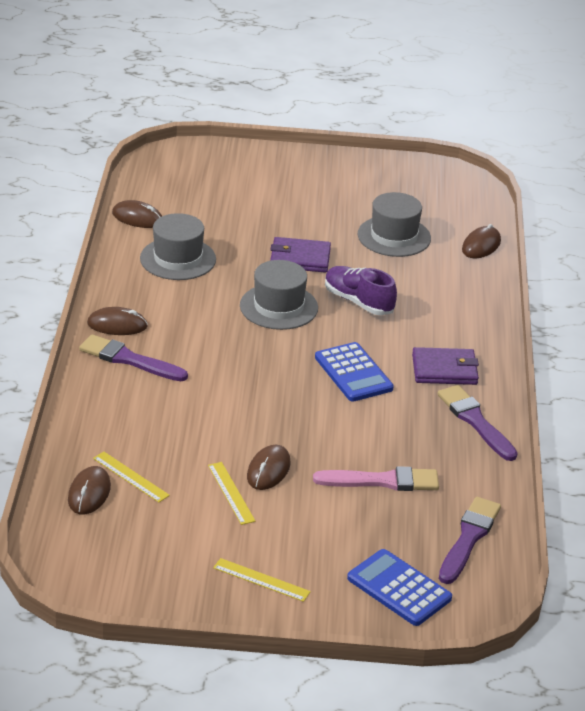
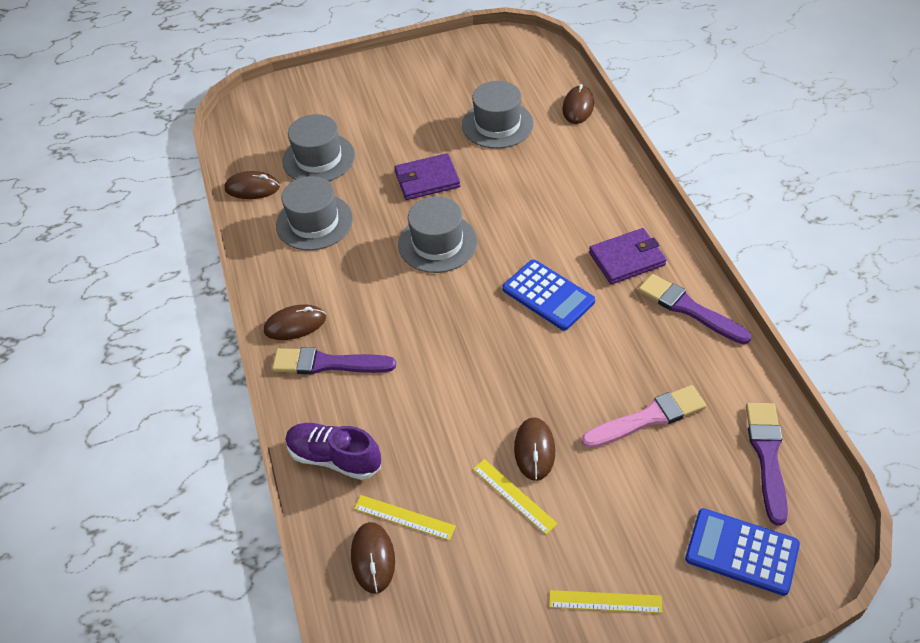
camera: 15 degrees left, 15 degrees up
purple shoe [325,266,397,315] -> purple shoe moved to [286,423,381,480]
none -> grey hat [282,114,355,181]

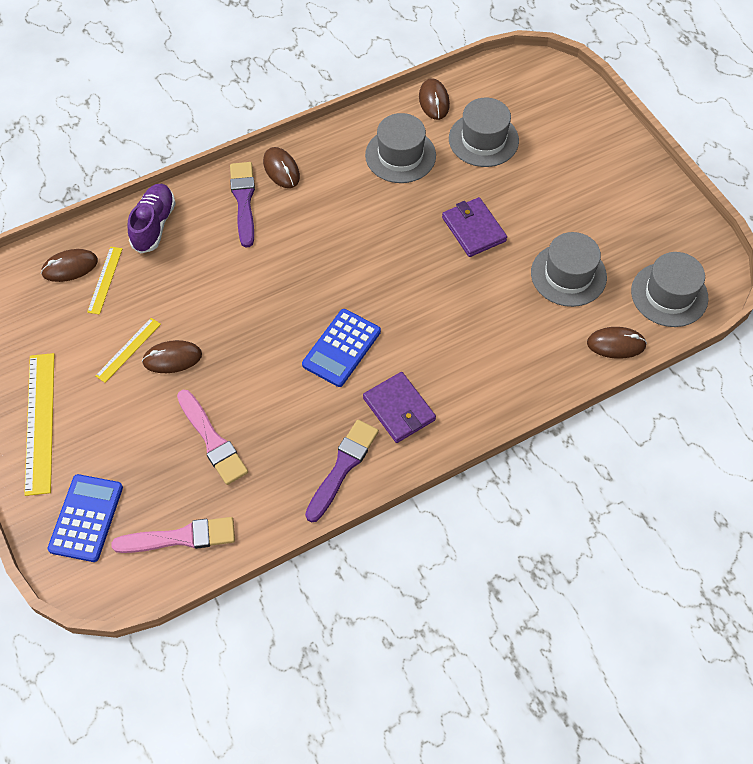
camera: 75 degrees right, 10 degrees up
grey hat [398,196,478,273] -> grey hat moved to [631,252,709,327]
yellow ruler [549,590,662,613] -> yellow ruler [24,353,54,496], size x1.82
purple brush [746,403,788,526] -> pink brush [111,517,235,553]

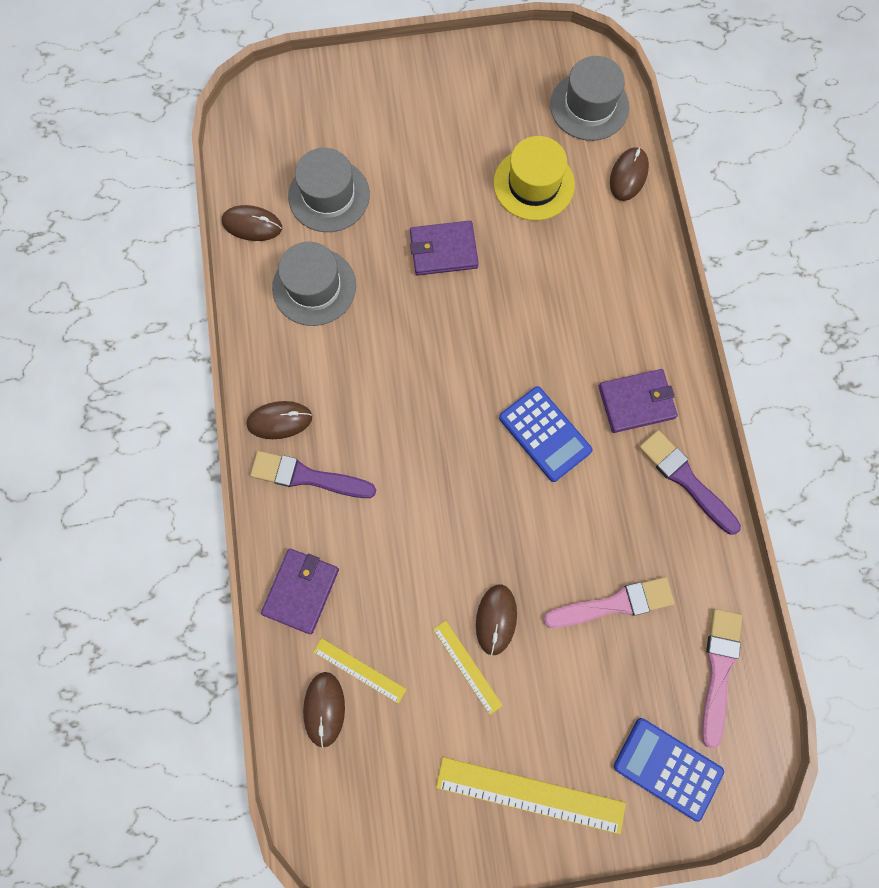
camera: 70 degrees left, 15 degrees up
purple shoe [128,184,176,253] -> purple wallet [261,549,339,634]
grey hat [531,232,607,307] -> yellow hat [494,136,575,221]

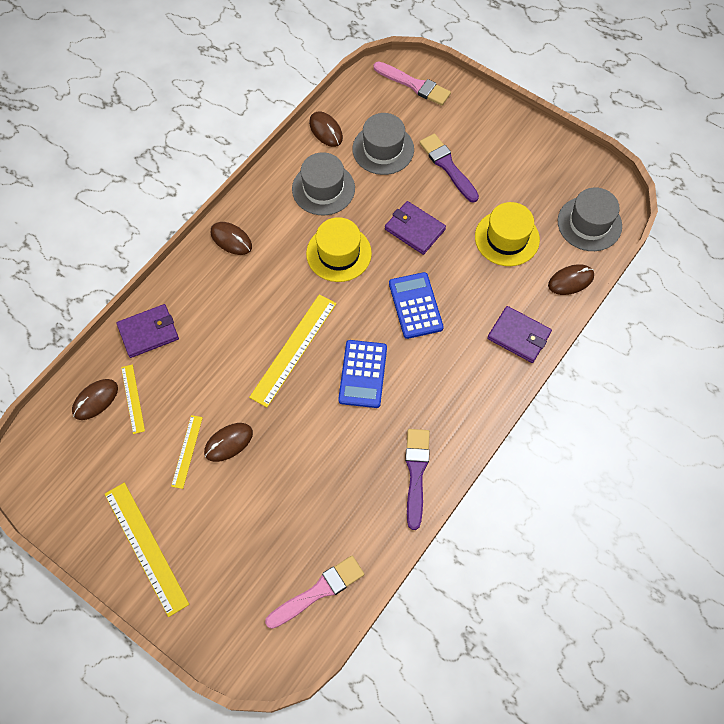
camera: 45 degrees right, 10 degrees down
purple brush [250,451,376,498] -> purple brush moved to [419,134,479,203]
pink brush [544,577,675,628] -> pink brush moved to [374,61,451,106]
purple wallet [599,369,678,433] -> purple wallet moved to [487,306,552,363]
blue calculator [614,718,724,822] -> blue calculator moved to [389,272,444,339]
none -> yellow ruler [249,294,336,407]
none -> yellow hat [306,217,372,282]

